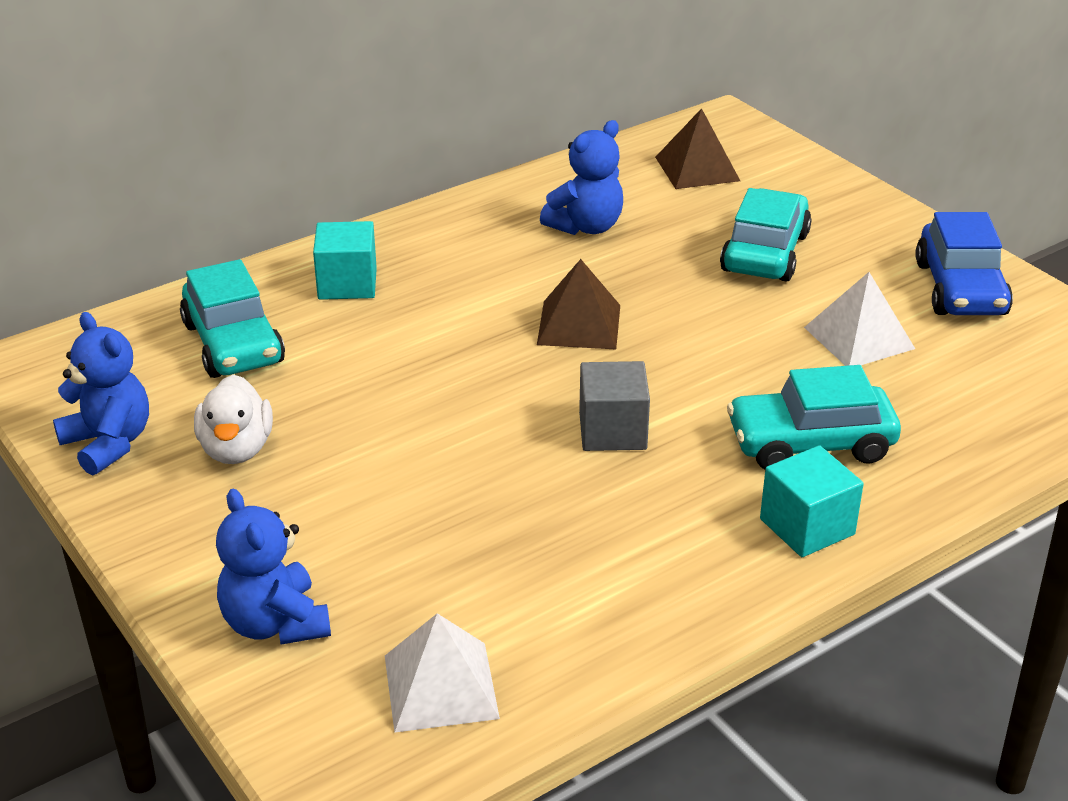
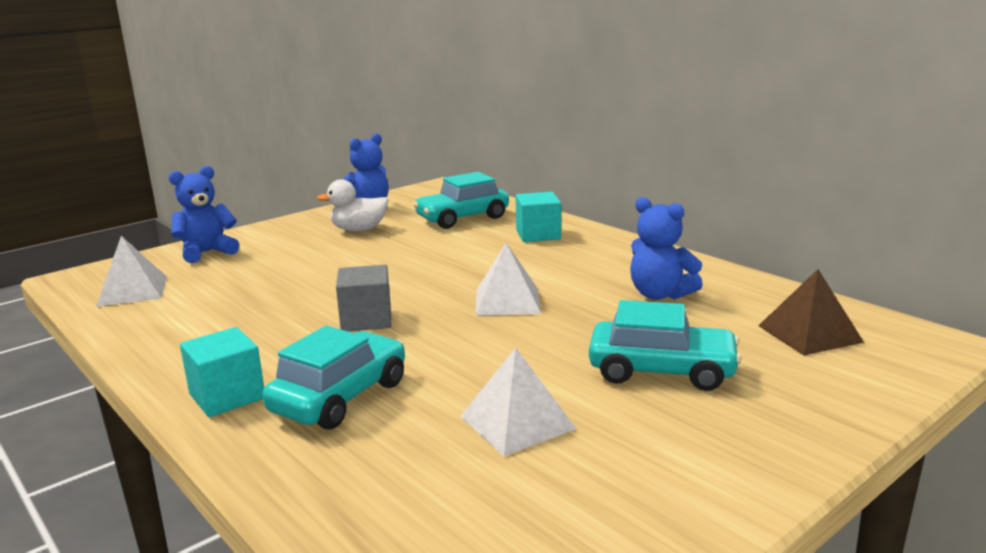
camera: 85 degrees right, 15 degrees down
brown pyramid [537,259,620,349] -> white pyramid [476,243,541,316]
turquoise car [727,365,901,469] -> turquoise car turned 45 degrees clockwise [262,326,405,430]
blue car [915,212,1013,315] -> none

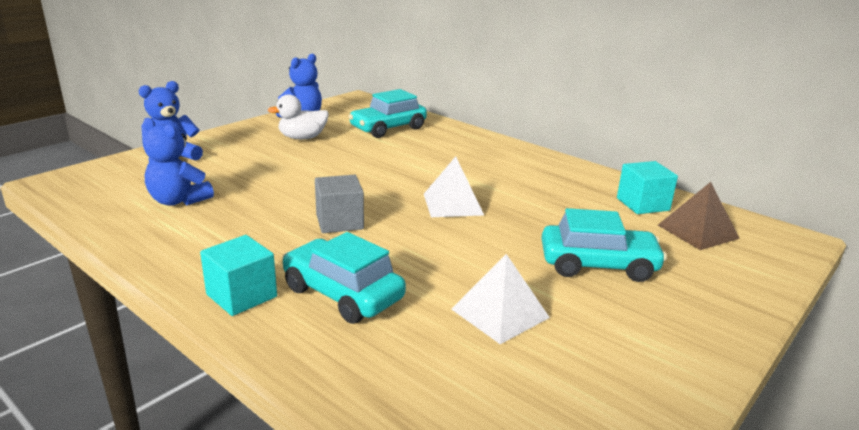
camera: 10 degrees left, 5 degrees up
white pyramid [96,236,167,307] -> none
turquoise car [262,326,405,430] -> turquoise car turned 75 degrees counterclockwise [282,232,406,324]
turquoise cube [516,192,561,242] -> turquoise cube moved to [617,161,678,214]
blue teddy bear [630,197,703,300] -> blue teddy bear moved to [143,118,214,206]

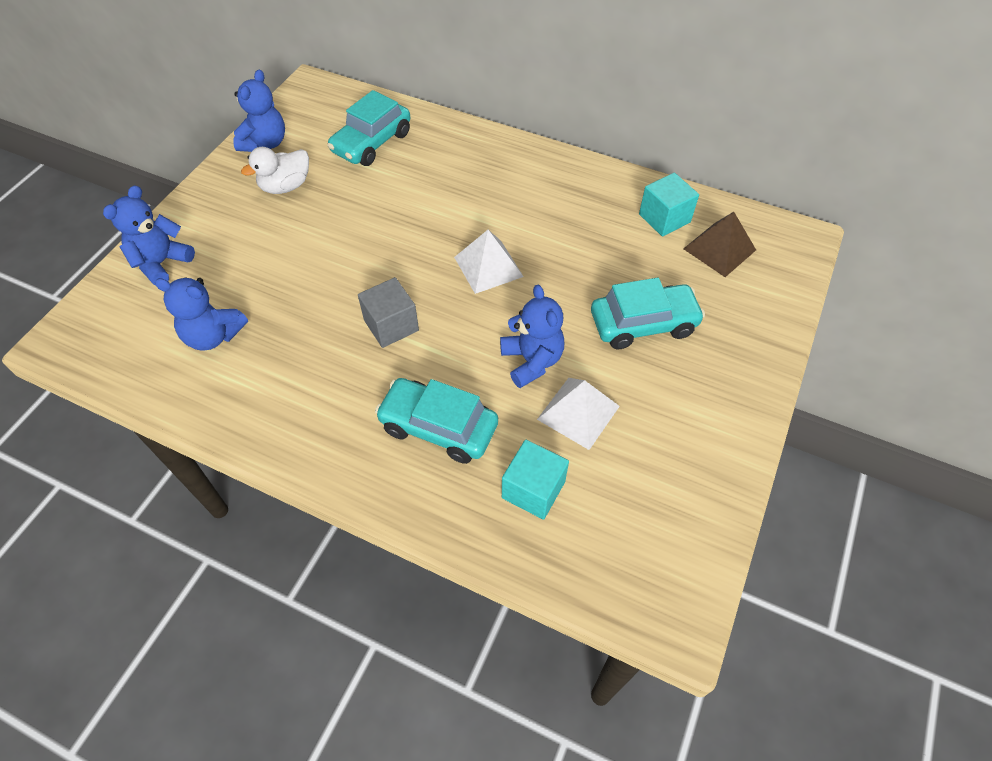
camera: 15 degrees left, 30 degrees up
turquoise cube [200,235,277,316] -> turquoise cube moved to [502,439,569,520]
none -> blue teddy bear [500,285,564,388]

